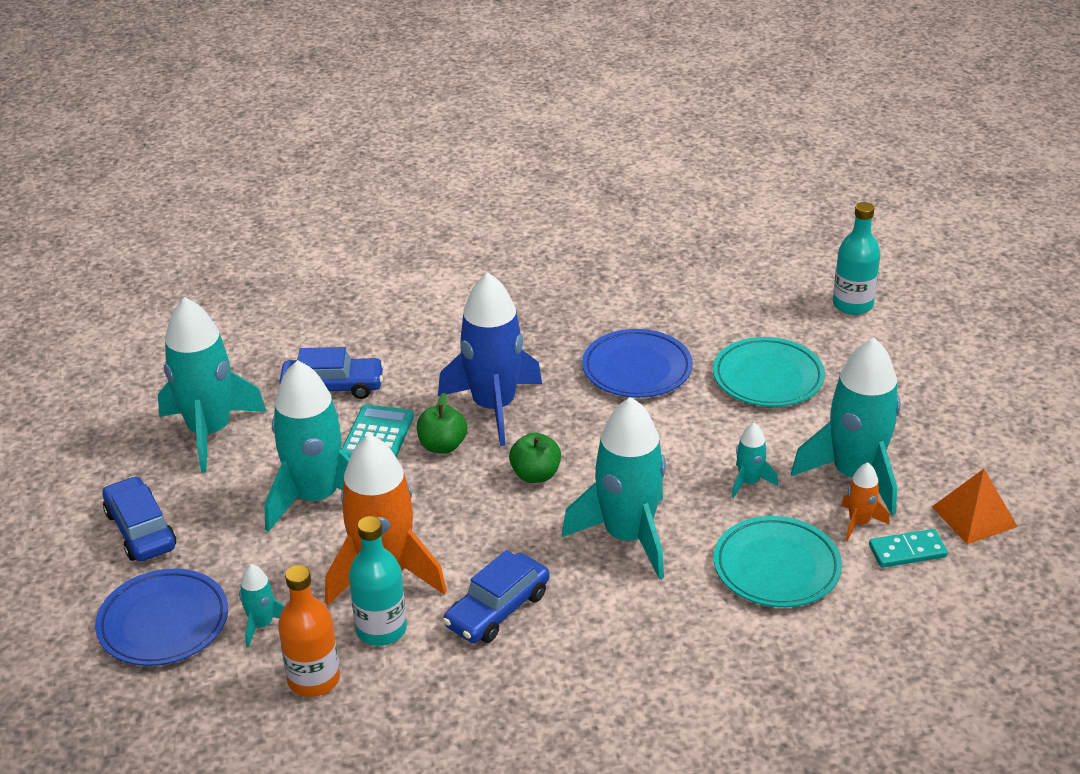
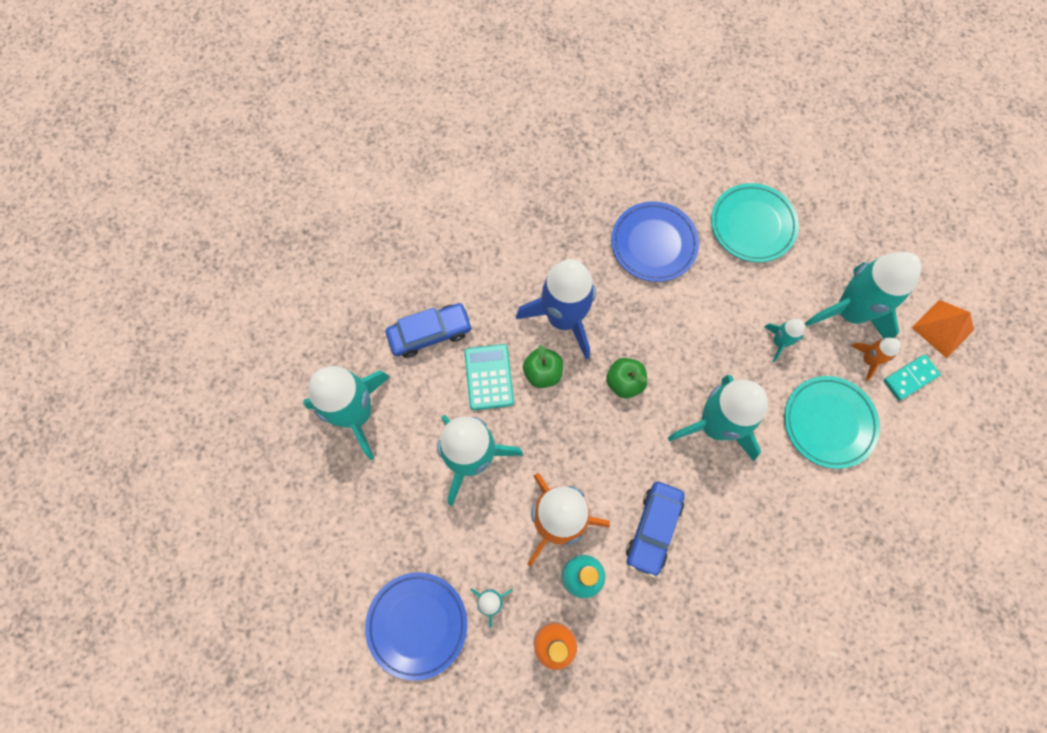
camera: 20 degrees left, 35 degrees up
blue car [103,476,176,562] -> none
turquoise bottle [833,202,881,315] -> none

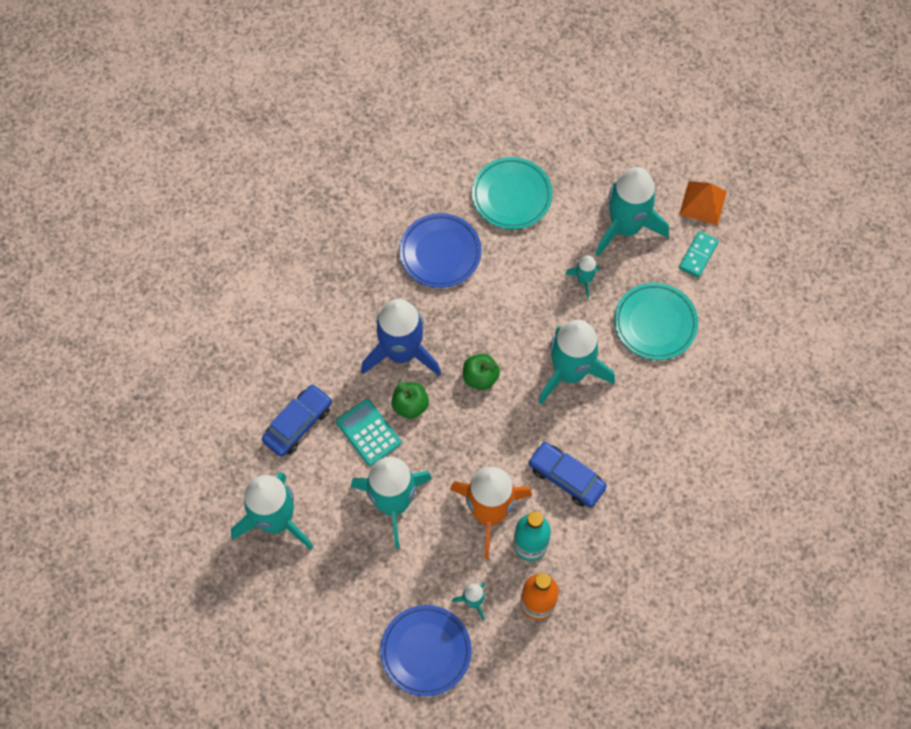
camera: 30 degrees left, 5 degrees down
blue car [626,482,685,578] -> blue car turned 135 degrees clockwise [528,442,607,507]
orange rocket [851,338,900,381] -> none

